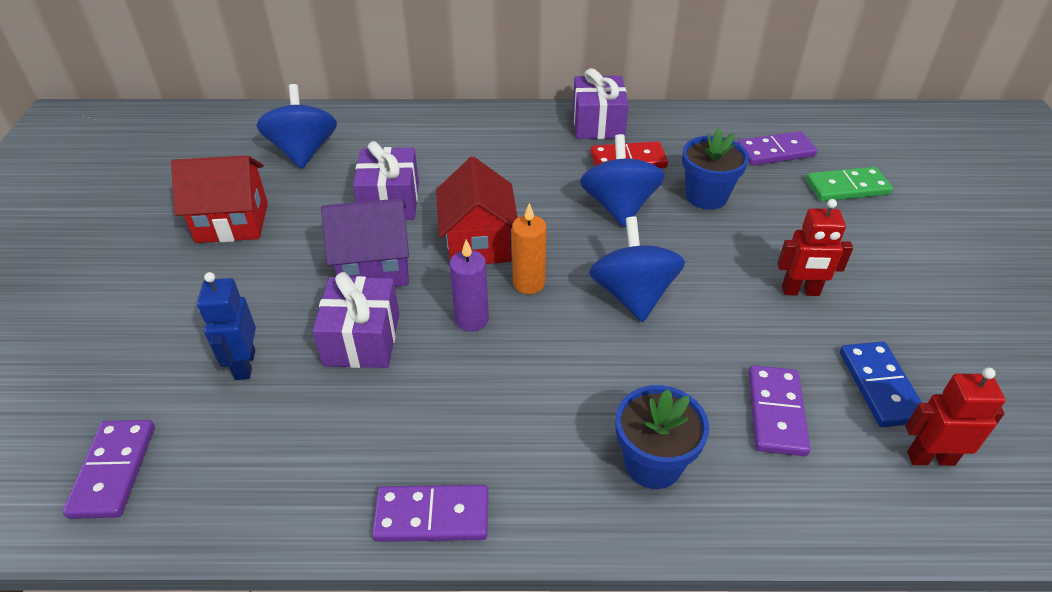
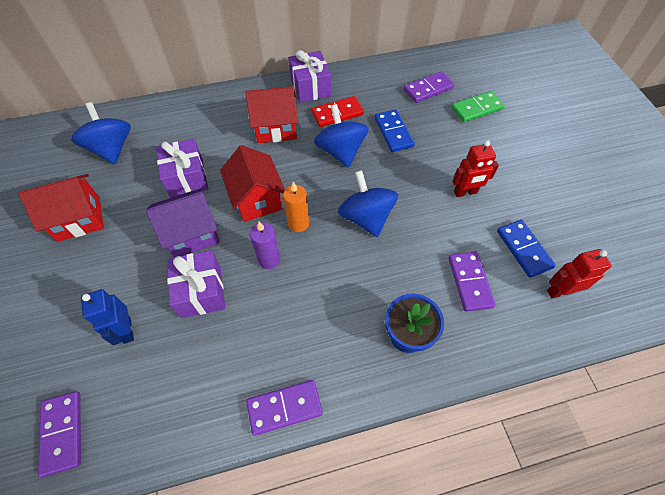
camera: 15 degrees left, 15 degrees up
blue flower pot [682,129,749,210] -> blue domino [374,109,415,152]
none -> red house [246,86,298,143]

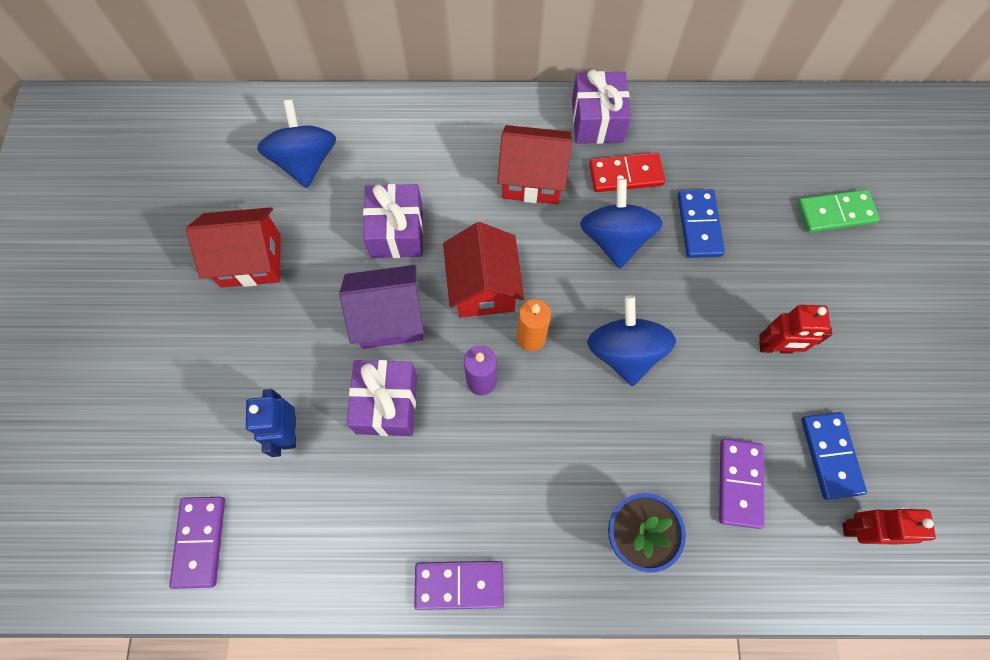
camera: 15 degrees right, 10 degrees up
purple domino [404,71,454,103] -> none

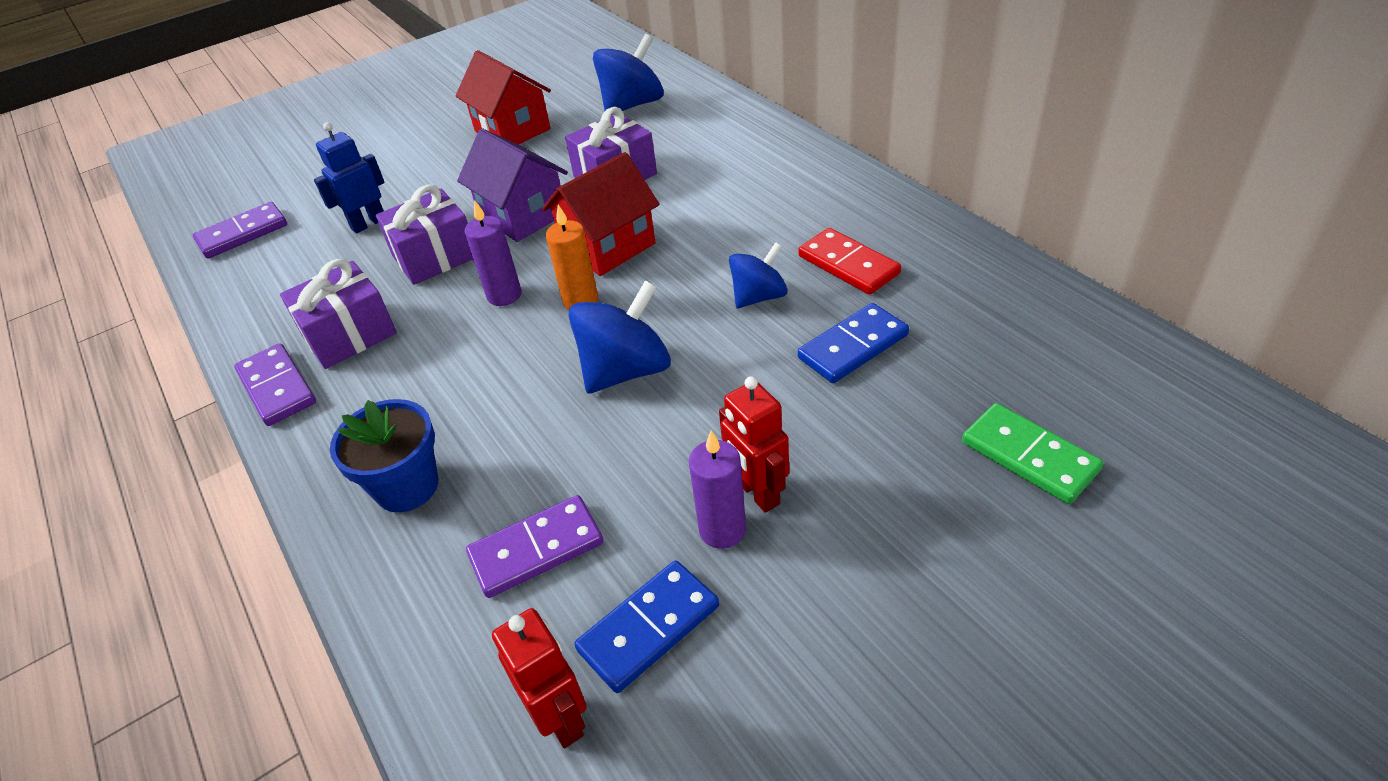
camera: 60 degrees right, 25 degrees down
red house [498,125,572,204] -> none
purple gift [572,69,631,144] -> purple gift moved to [280,259,397,369]
blue spinning top [580,179,663,268] -> blue spinning top [729,242,788,308], size x0.64
none -> purple candle [689,431,746,549]

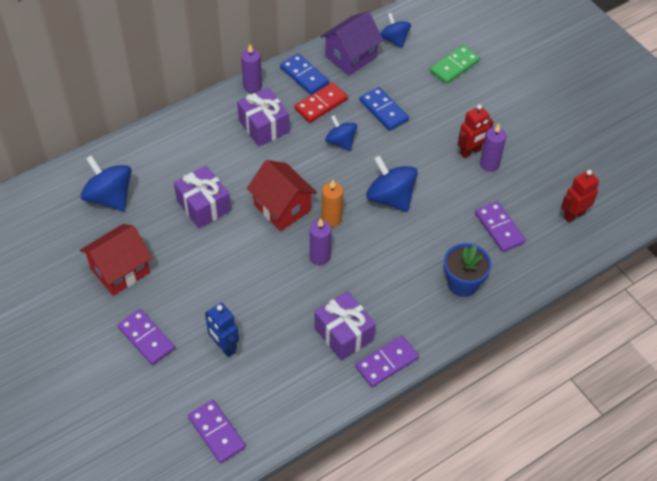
camera: 95 degrees left, 10 degrees up
purple gift [376,185,473,285] -> purple gift moved to [237,88,289,147]
purple house [457,129,568,242] -> purple house moved to [320,11,383,76]
blue domino [574,560,719,693] -> blue domino moved to [280,53,329,95]
none -> purple domino [117,309,175,365]
none -> purple candle [241,44,262,93]
none -> blue spinning top [380,13,411,48]

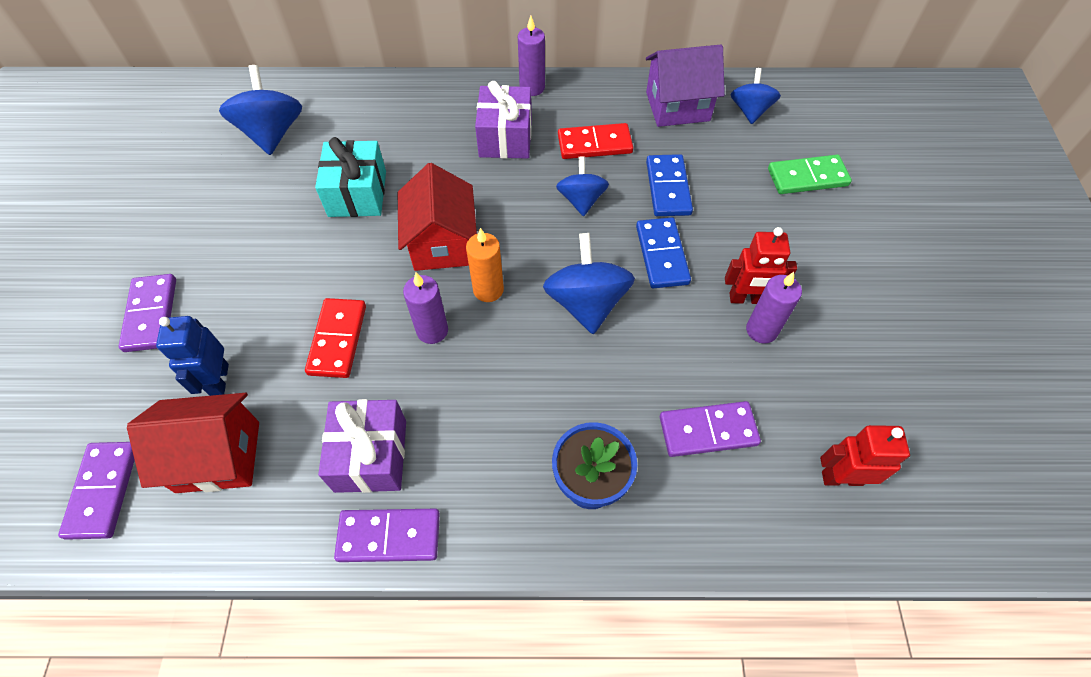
camera: 35 degrees right, 5 degrees up
red house [80,224,152,296] -> red house moved to [127,393,259,493]
purple gift [174,165,231,229] -> turquoise gift [315,137,386,217]
blue domino [280,53,329,95] -> blue domino moved to [636,217,691,288]
purple domino [475,201,526,252] -> purple domino turned 75 degrees clockwise [660,401,761,457]
none -> red domino [305,298,366,378]

